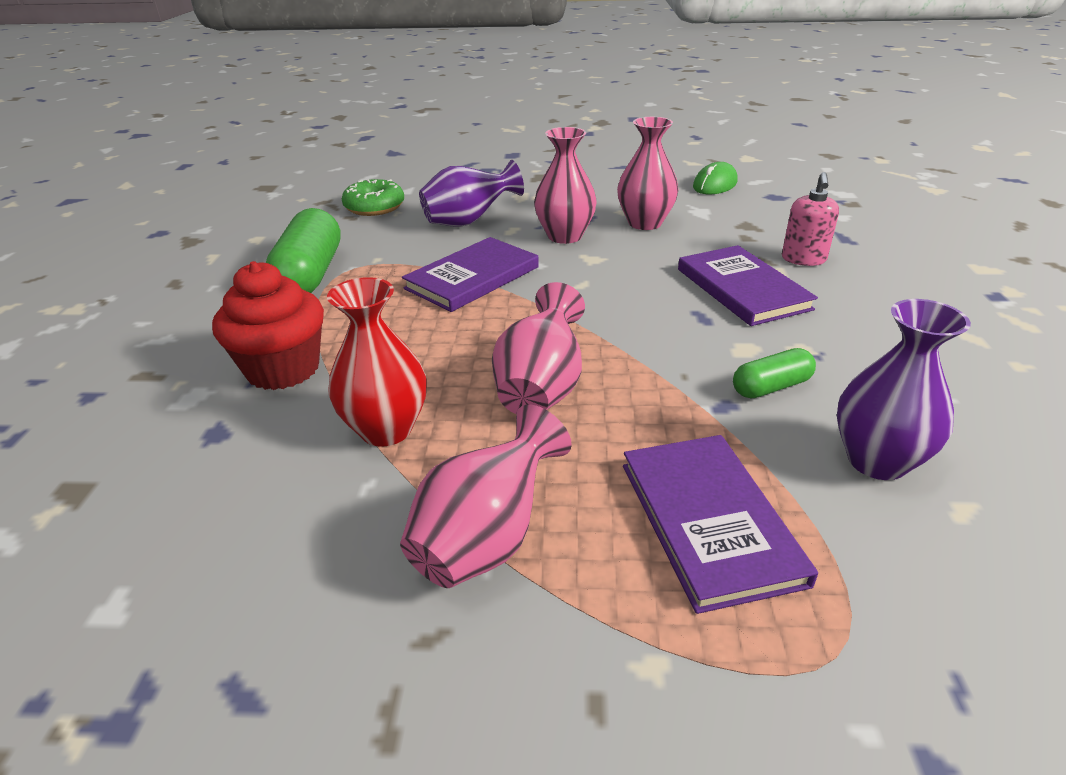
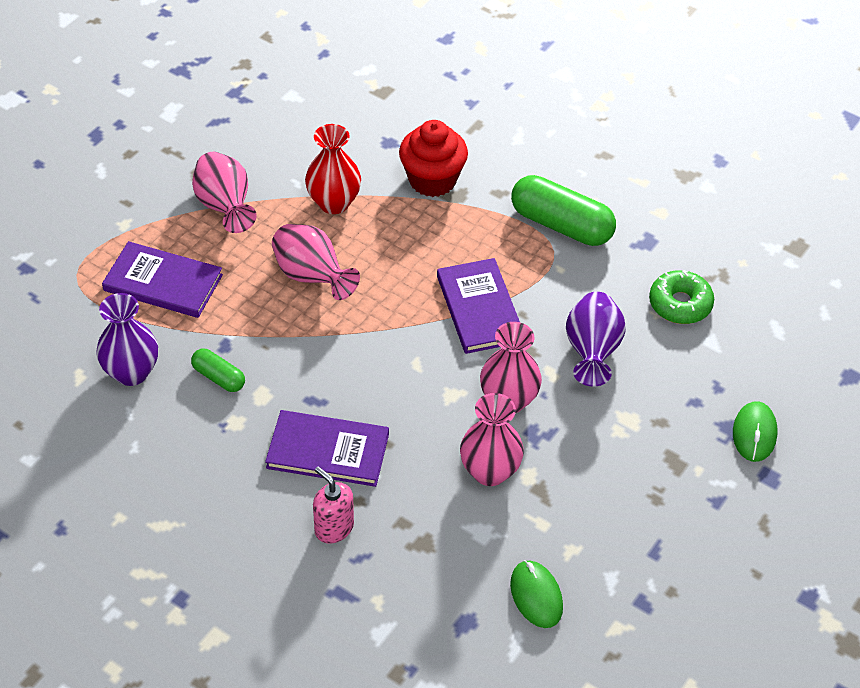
camera: 120 degrees right, 15 degrees up
green capsule [733,348,816,399] -> green capsule turned 60 degrees counterclockwise [191,349,245,392]
none -> green mouse [733,401,778,462]

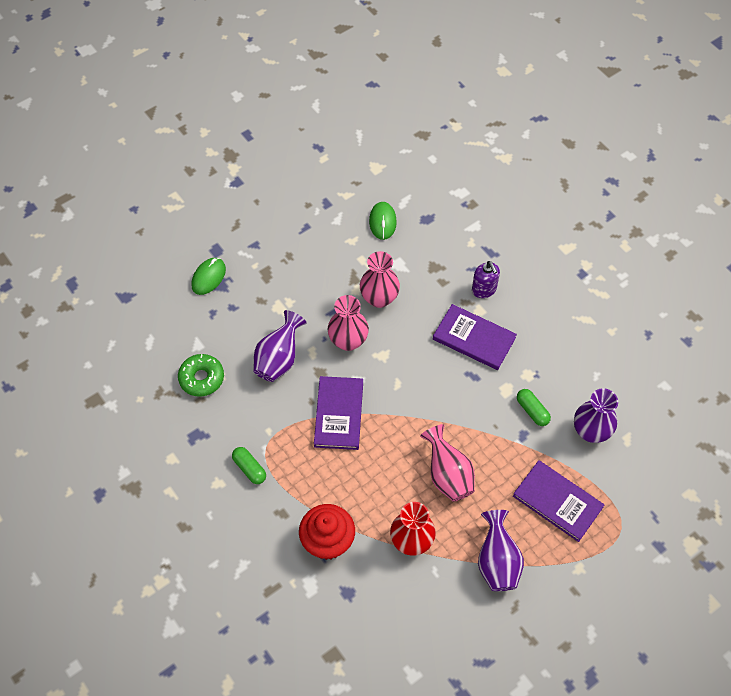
camera: 160 degrees left, 10 degrees up
pink vase [192,152,257,233] -> purple vase [478,510,524,591]
pink soap dispenser [313,467,354,544] -> purple soap dispenser [472,261,500,298]
green capsule [511,175,616,246] -> green capsule [232,447,266,484], size x0.52

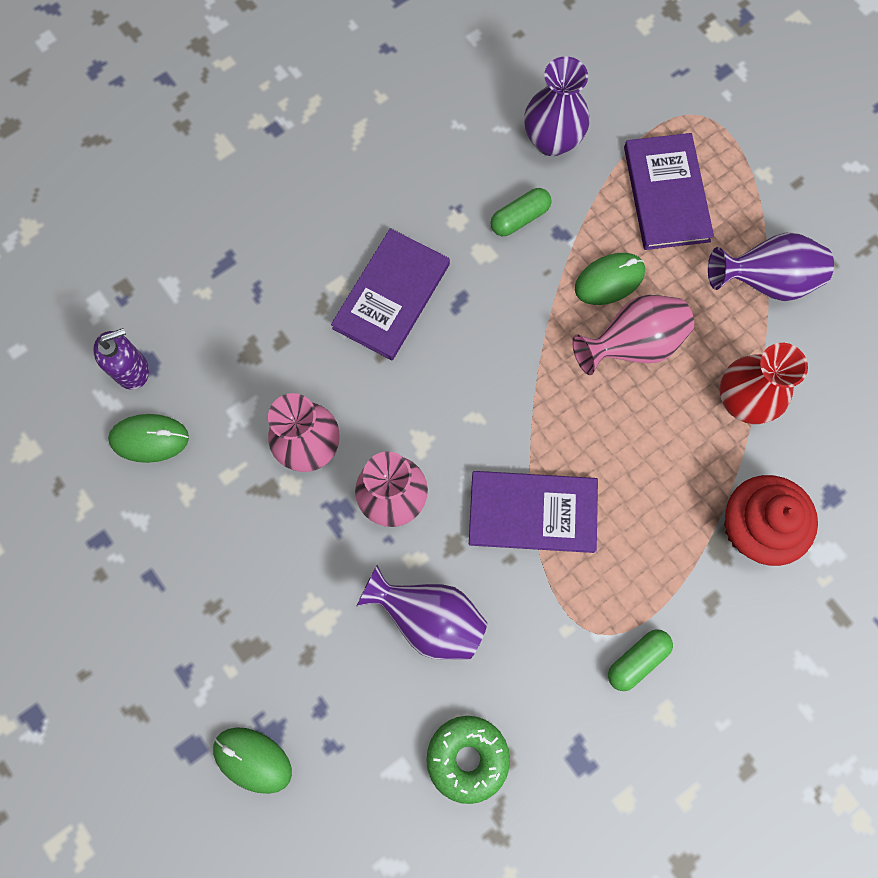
camera: 90 degrees left, 15 degrees up
purple soap dispenser [472,261,500,298] -> purple soap dispenser moved to [93,328,149,390]
purple book [513,460,604,542] -> purple book turned 45 degrees counterclockwise [624,133,714,250]
none -> green mouse [575,253,645,305]

